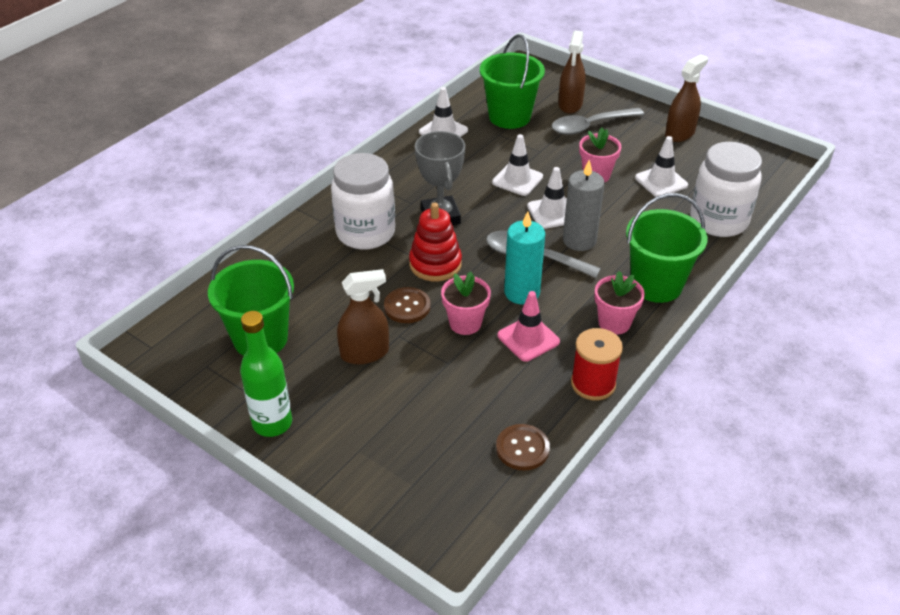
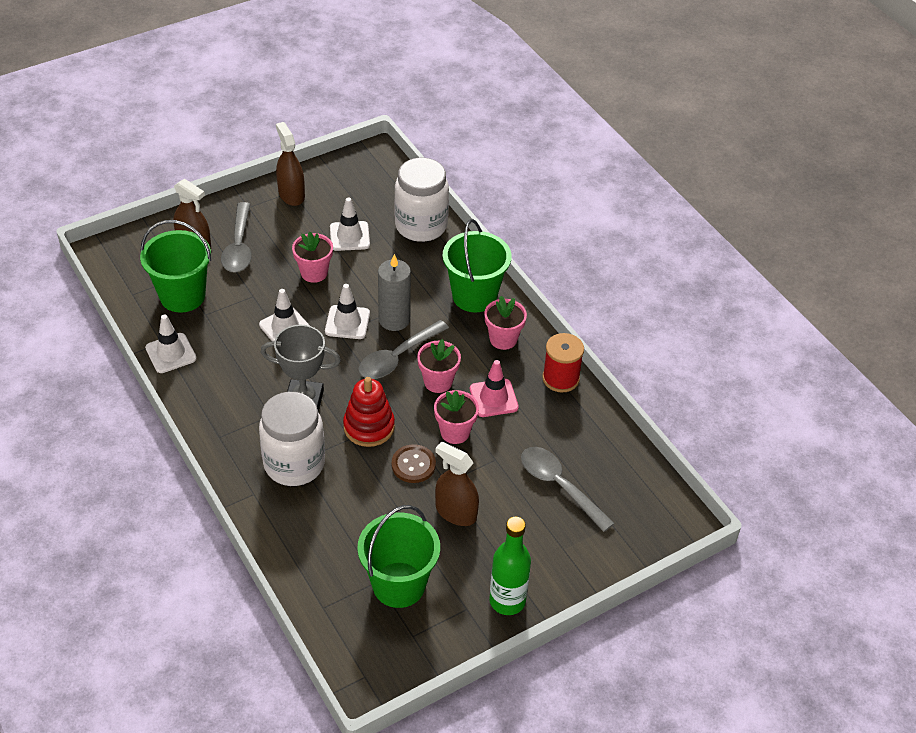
camera: 70 degrees left, 5 degrees up
brown spray bottle [337,269,389,364] -> brown spray bottle turned 60 degrees counterclockwise [435,441,479,526]
brown button [496,424,550,471] -> none
turquoise candle [504,211,545,305] -> pink flower pot [417,339,461,393]
none -> grey spoon [521,447,615,532]

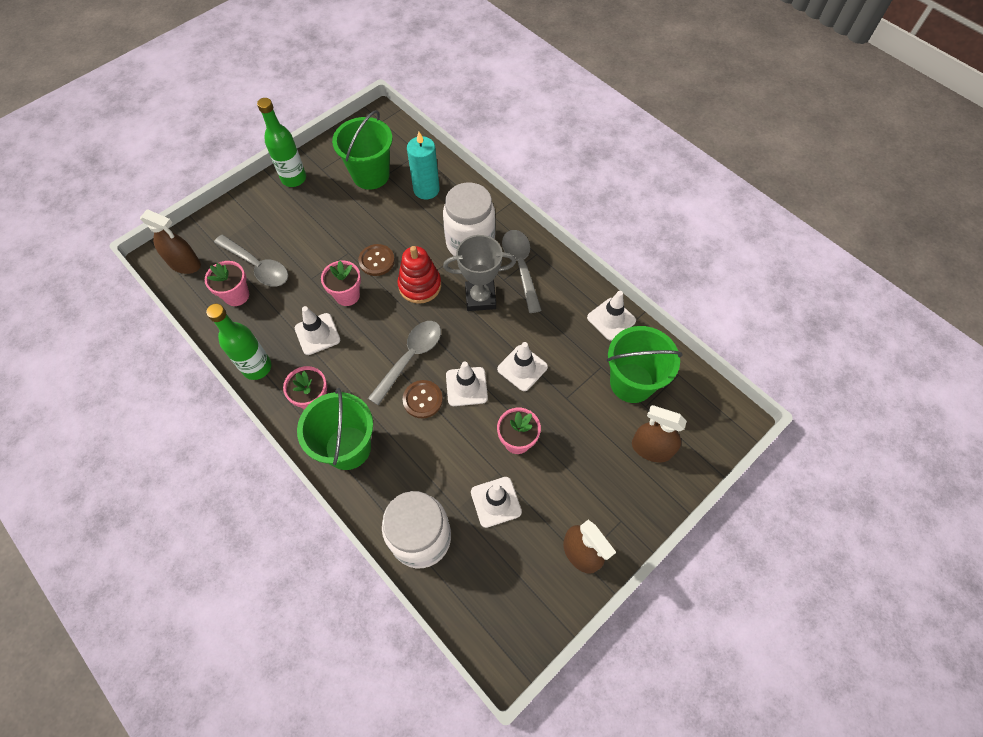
camera: 170 degrees right, 15 degrees up
grey spoon [221,202,252,272] -> grey spoon moved to [502,230,542,313]
grey candle [378,254,411,331] -> brown button [403,380,443,418]
pink flower pot [417,339,461,393] -> pink flower pot moved to [205,261,249,306]
brown spray bottle [435,441,479,526] -> brown spray bottle moved to [140,209,201,274]
pink traffic cone [470,360,519,417] -> white traffic cone [295,306,340,355]
red spool [542,333,584,393] -> green bottle [206,304,271,380]
none -> turquoise candle [407,132,440,199]

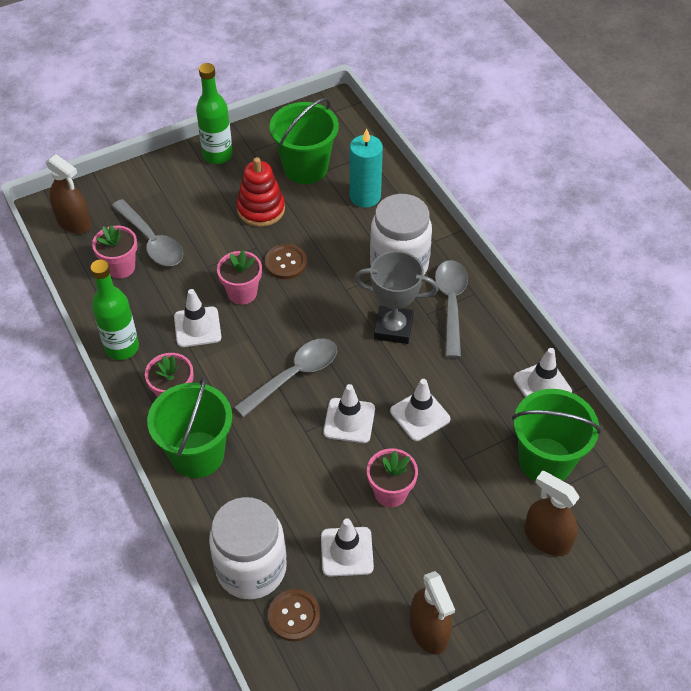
camera: 15 degrees right, 10 degrees down
red stacking toy [397,246,441,304] -> red stacking toy moved to [237,157,285,227]
brown button [403,380,443,418] -> brown button moved to [268,589,321,641]

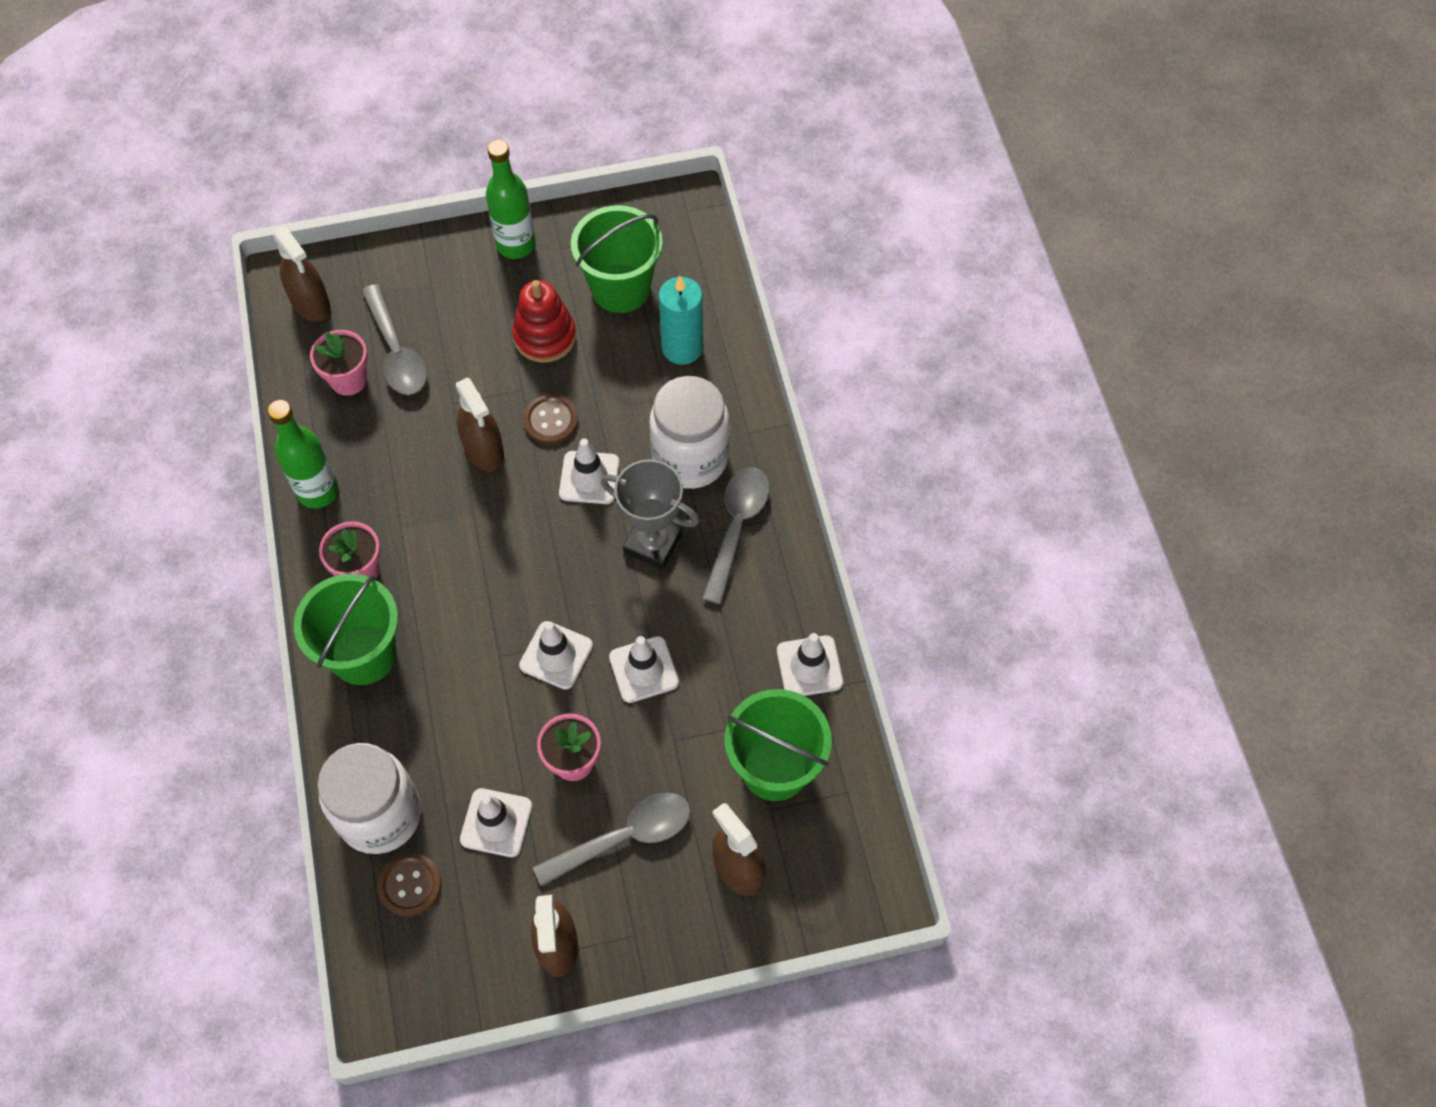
camera: 15 degrees right, 10 degrees up
white traffic cone [174,289,221,347] -> white traffic cone moved to [559,438,620,504]
pink flower pot [217,250,262,305] -> brown spray bottle [456,377,504,471]
grey spoon [234,339,337,417] -> grey spoon moved to [533,793,691,886]

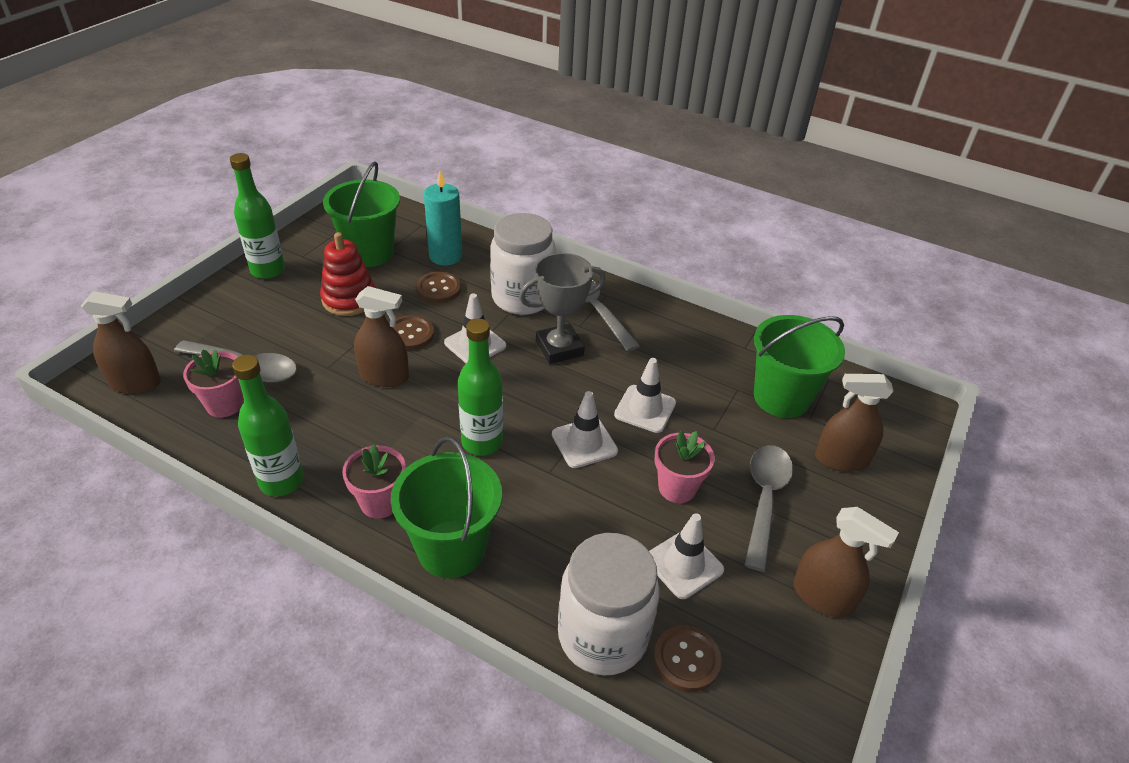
camera: 50 degrees left, 20 degrees down
white traffic cone [777,633,843,696] -> none
none -> brown button [416,272,461,303]
none -> green bottle [458,318,503,456]

